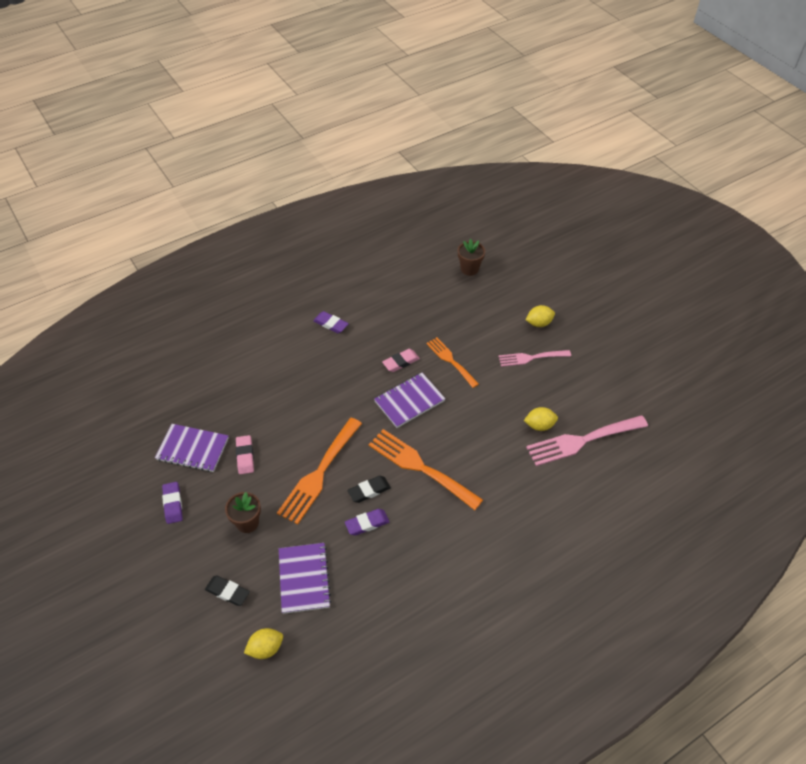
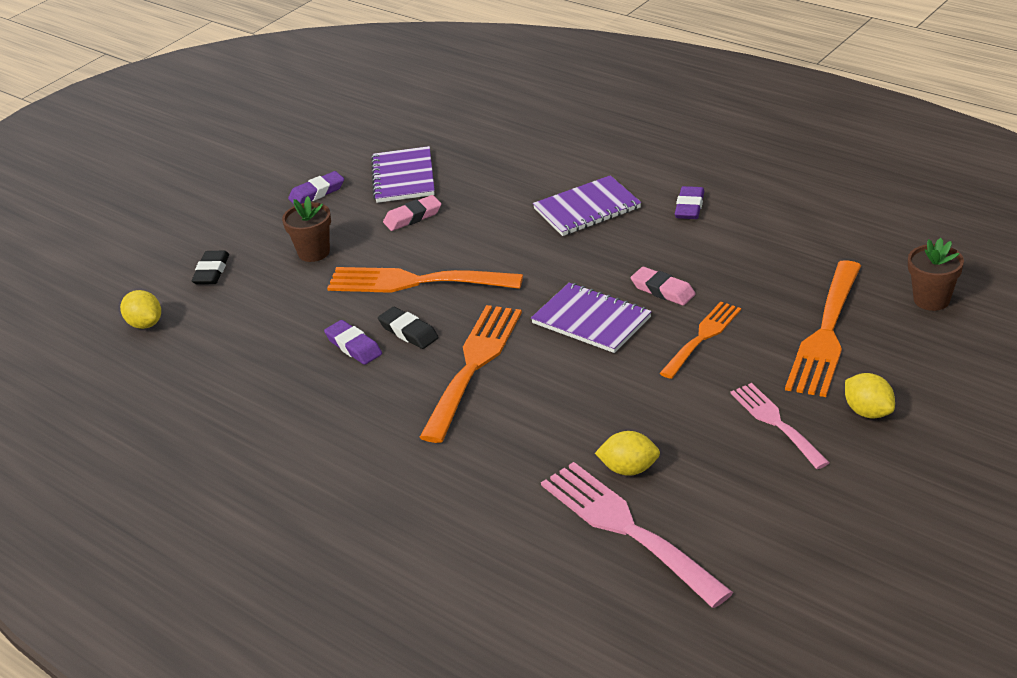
camera: 75 degrees right, 15 degrees down
purple notebook [279,543,331,614] -> purple notebook moved to [533,175,641,236]
yellow lemon [524,407,558,431] -> yellow lemon turned 60 degrees counterclockwise [595,431,660,476]
none -> orange fork [785,260,861,397]

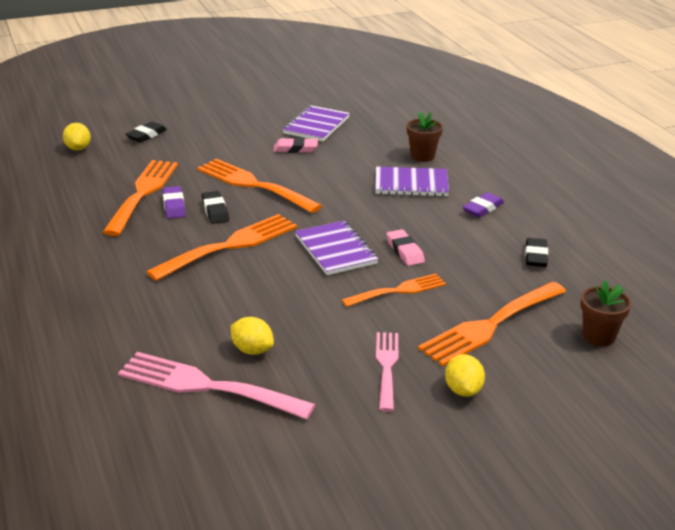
camera: 25 degrees right, 5 degrees down
brown flower pot [282,196,331,262] -> brown flower pot moved to [407,111,443,162]
purple eraser [288,171,344,204] -> none
pink fork [541,462,733,608] -> pink fork turned 60 degrees counterclockwise [118,352,316,420]
none -> orange fork [103,160,178,236]
none -> black eraser [525,238,548,267]

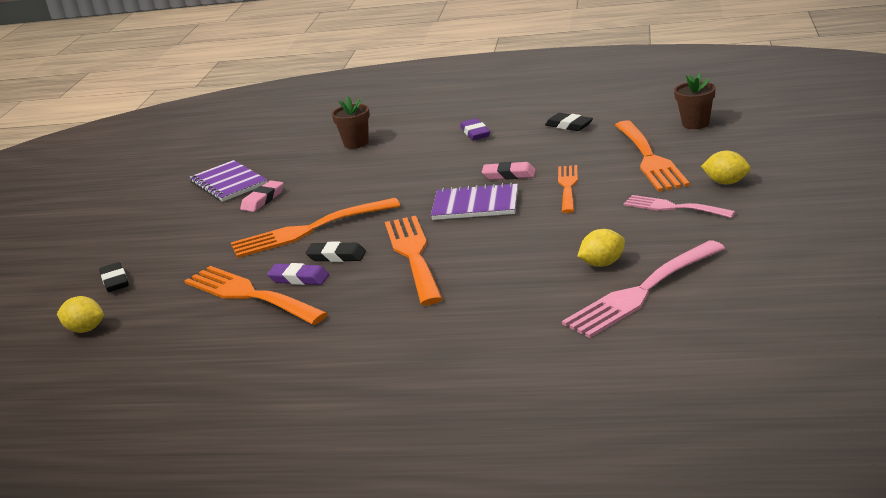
camera: 55 degrees left, 5 degrees down
purple notebook [375,167,449,197] -> none

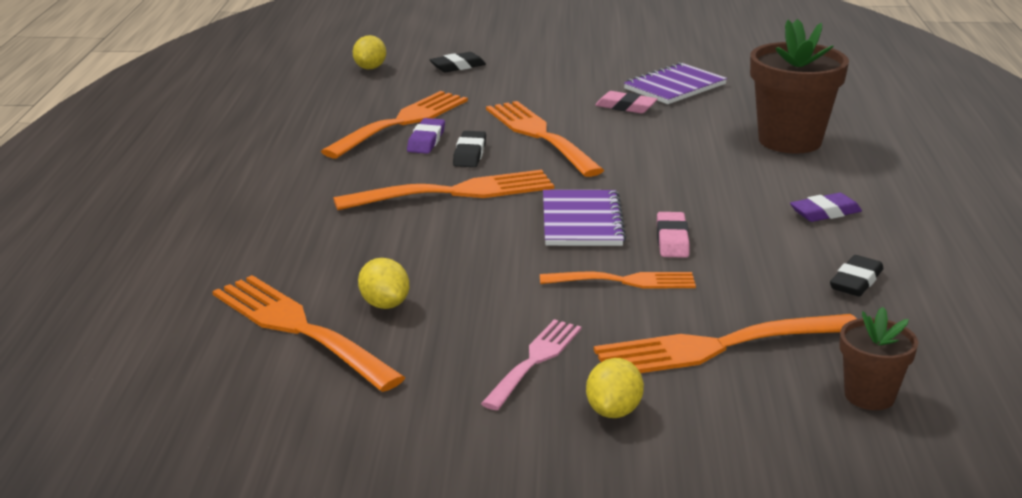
camera: 80 degrees right, 0 degrees up
brown flower pot [332,96,370,149] -> brown flower pot [750,19,849,154], size x1.85
pink fork [562,240,725,338] -> orange fork [212,275,406,392]

